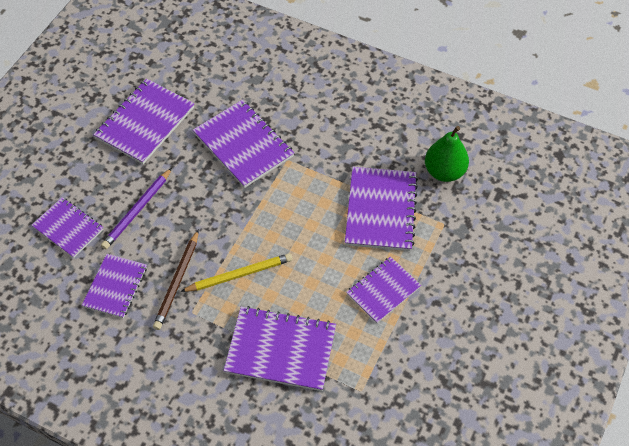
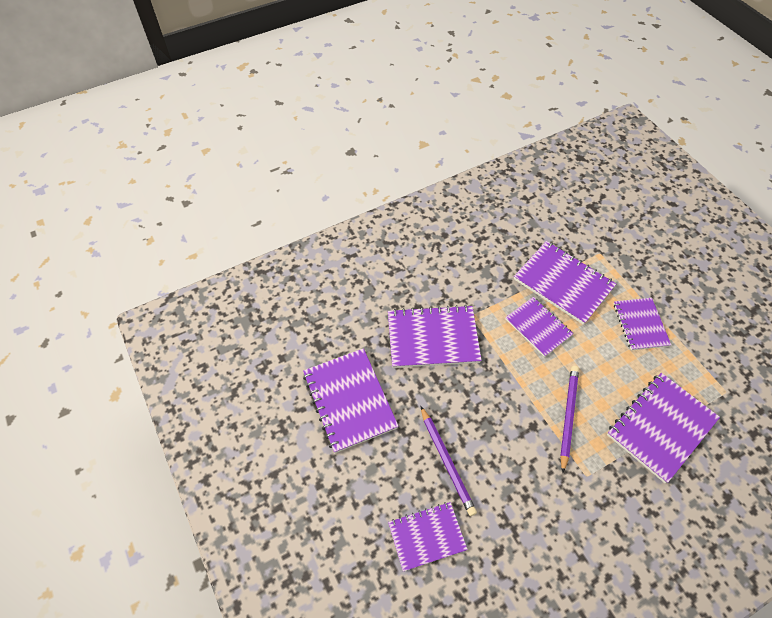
camera: 55 degrees left, 0 degrees up
purple notebook [82,254,147,318] -> purple notebook moved to [505,297,573,357]
brown pencil [153,229,199,330] -> none
yellow pencil [180,253,293,292] -> purple pencil [560,366,579,473]
green pear [425,126,469,182] -> none

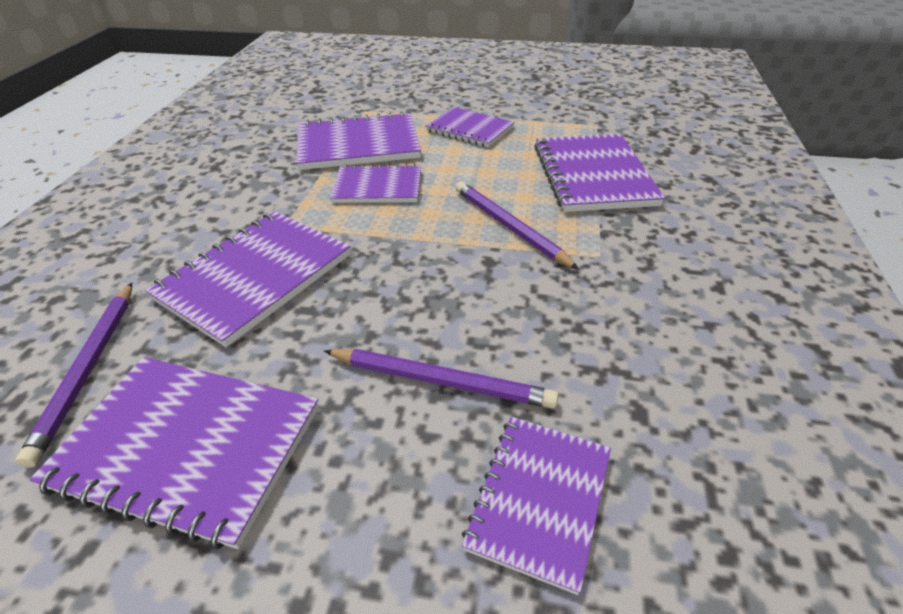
camera: 50 degrees left, 15 degrees down
none -> purple pencil [16,283,132,468]

